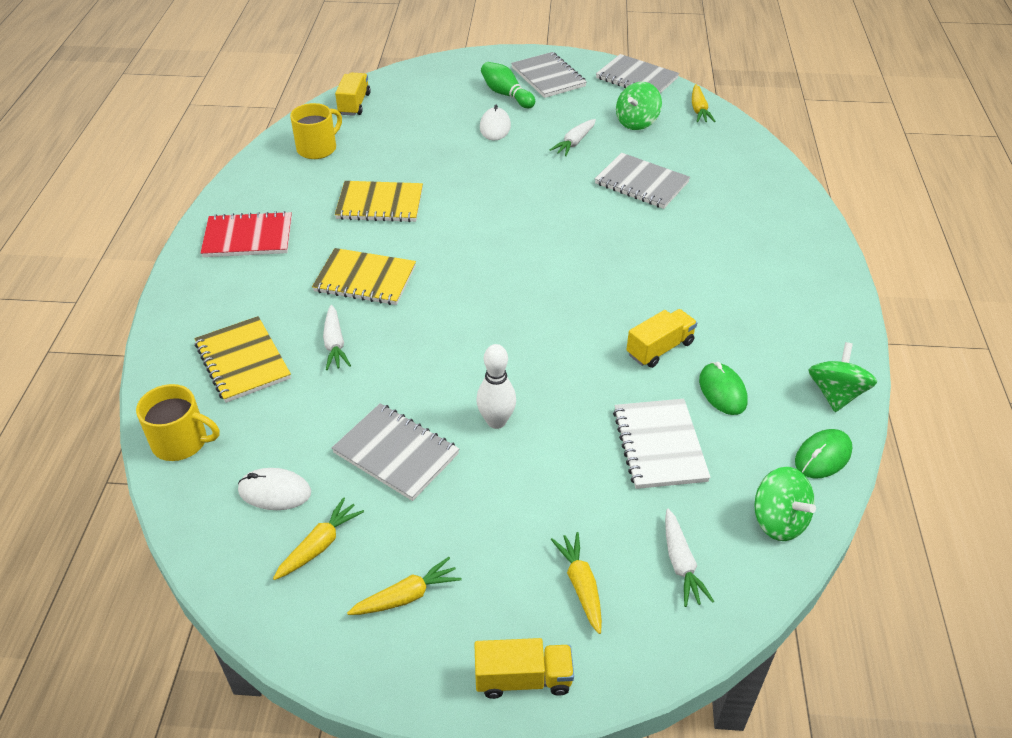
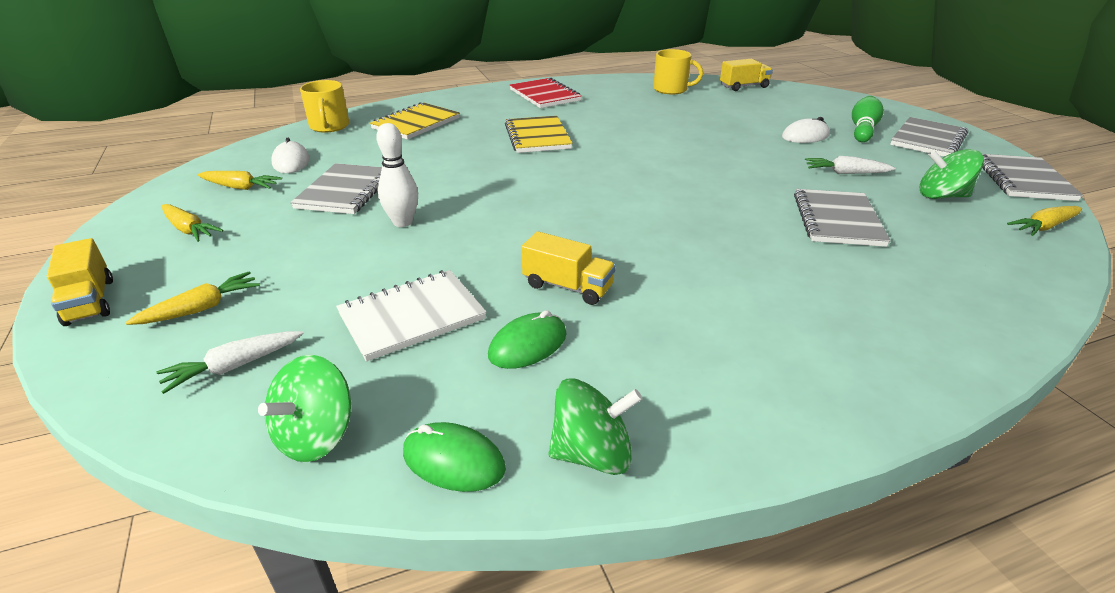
camera: 65 degrees right, 10 degrees down
white carrot [323,305,351,370] -> none
yellow notebook [335,181,423,222] -> none

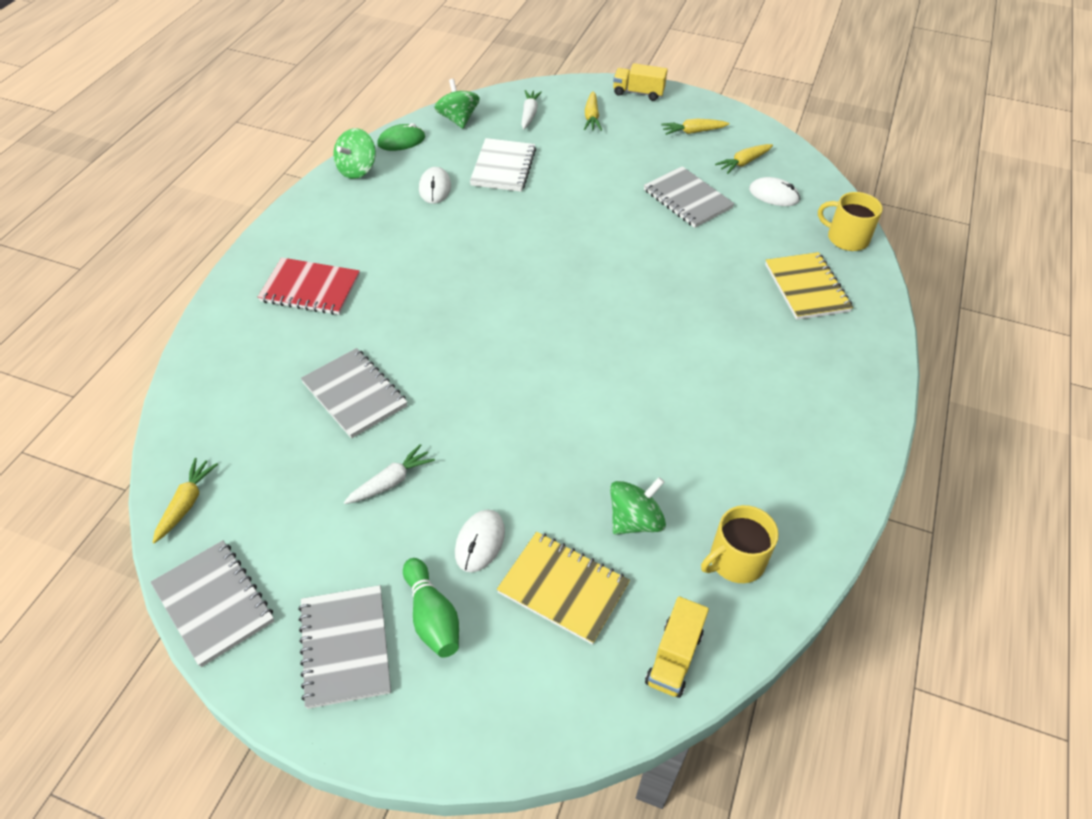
camera: 130 degrees right, 15 degrees up
white bowling pin [376,123,418,227] -> none
green mouse [488,310,567,369] -> white mouse [419,167,451,204]
yellow notebook [505,116,573,153] -> yellow notebook moved to [497,532,630,645]
red notebook [510,77,582,108] -> red notebook moved to [258,258,360,315]
yellow truck [521,231,616,305] -> none
green spinning top [920,149,984,199] -> green spinning top moved to [610,477,666,534]

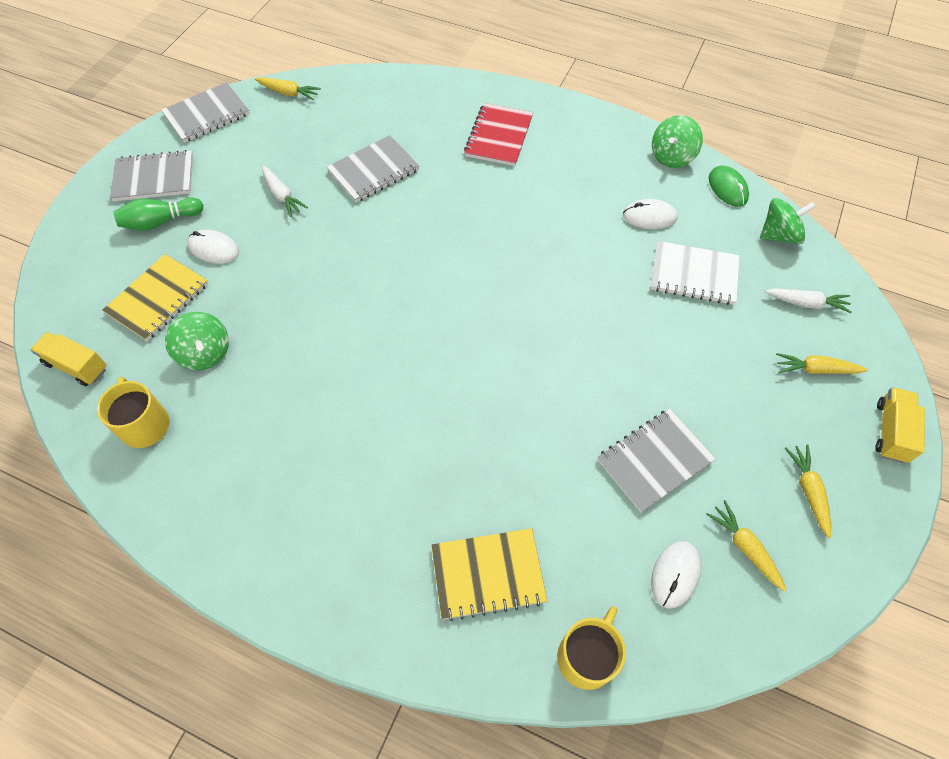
camera: 95 degrees right, 10 degrees up
green spinning top [333,128,376,179] -> green spinning top turned 90 degrees counterclockwise [652,115,703,168]

